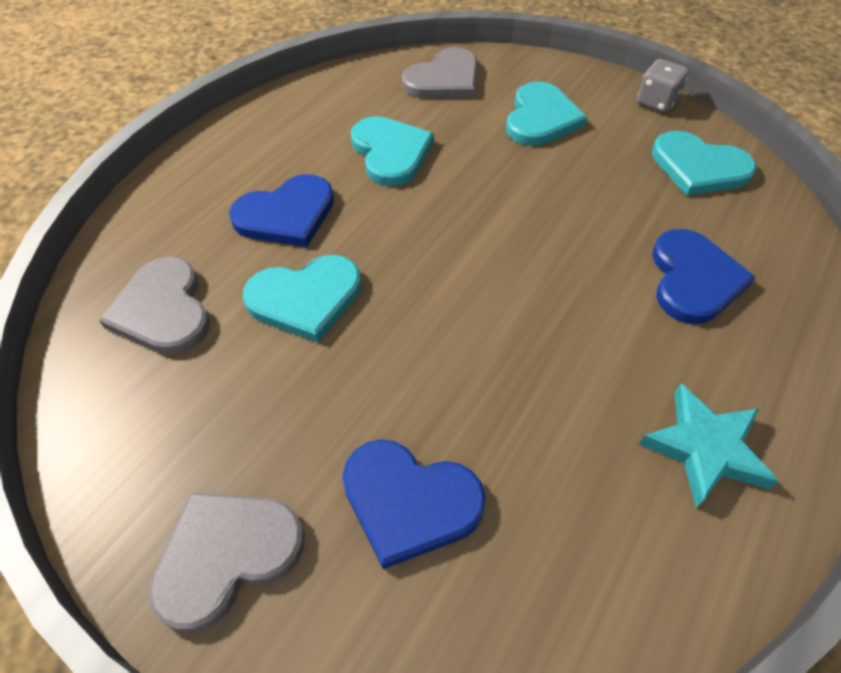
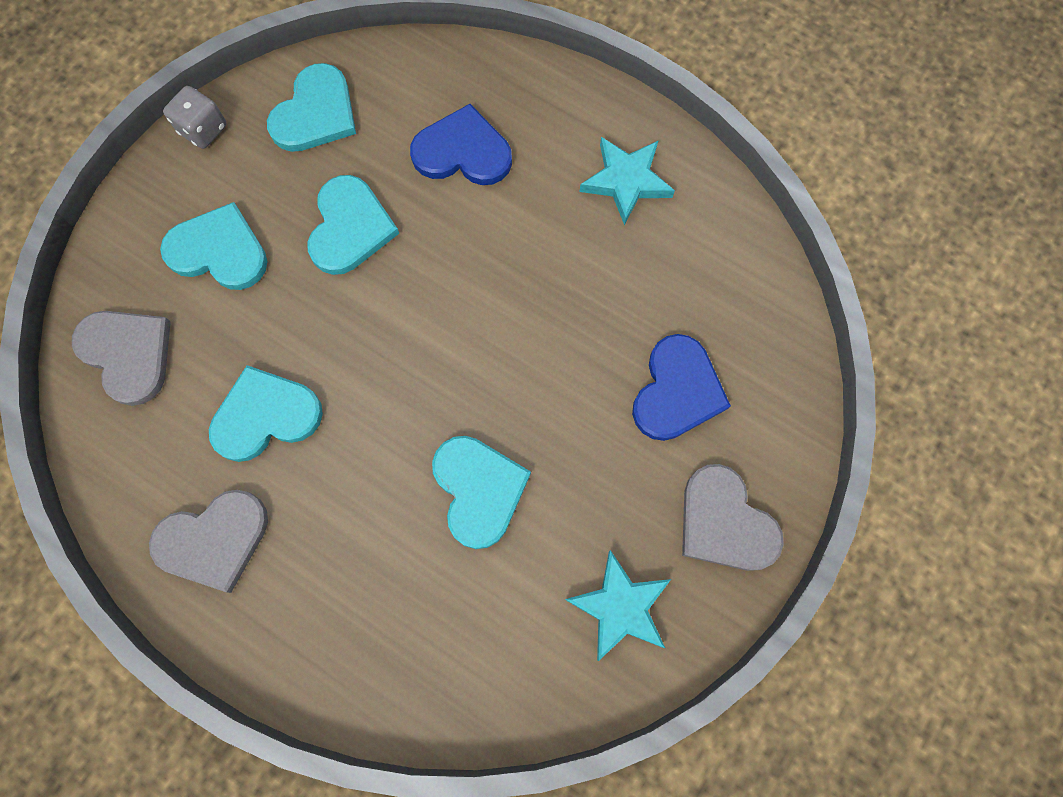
camera: 90 degrees left, 20 degrees up
grey heart [99,256,210,355] -> grey heart moved to [149,490,268,593]
blue heart [229,174,334,247] -> none
none -> turquoise heart [307,175,399,275]
none -> turquoise star [565,550,671,661]

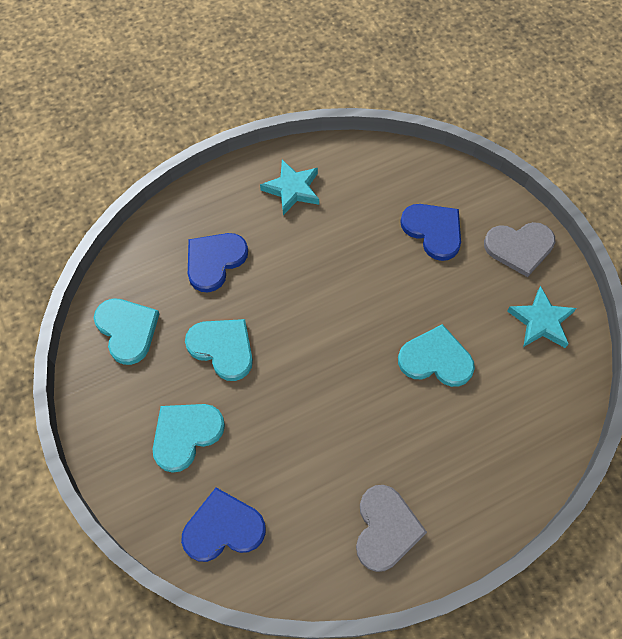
camera: 60 degrees left, 10 degrees down
grey heart [72,311,171,406] -> blue heart [181,488,266,562]
grey dice [163,86,227,149] -> none
turquoise heart [209,365,323,462] -> none

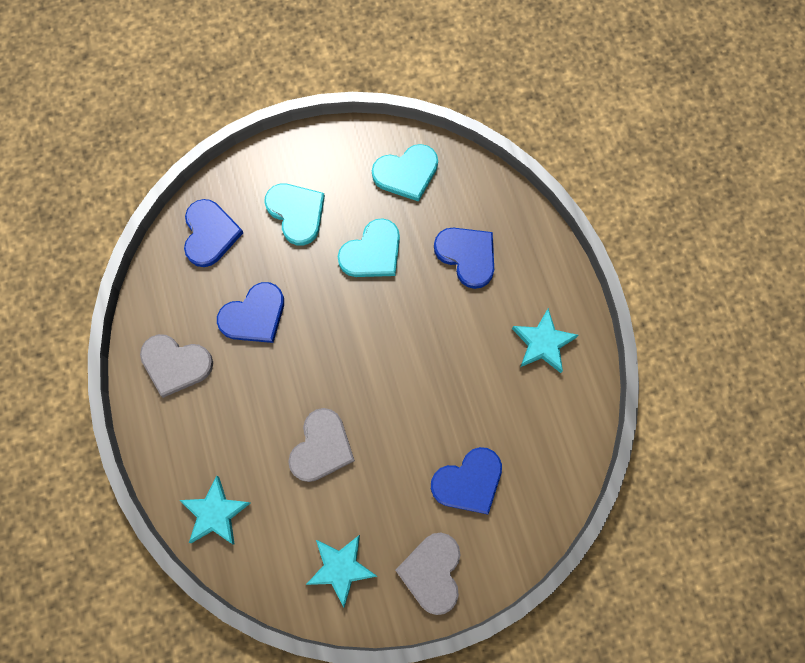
camera: 100 degrees right, 10 degrees up
turquoise heart [398,324,475,387] -> grey heart [288,408,355,482]
none -> turquoise star [180,476,250,544]
none -> blue heart [217,282,284,343]

